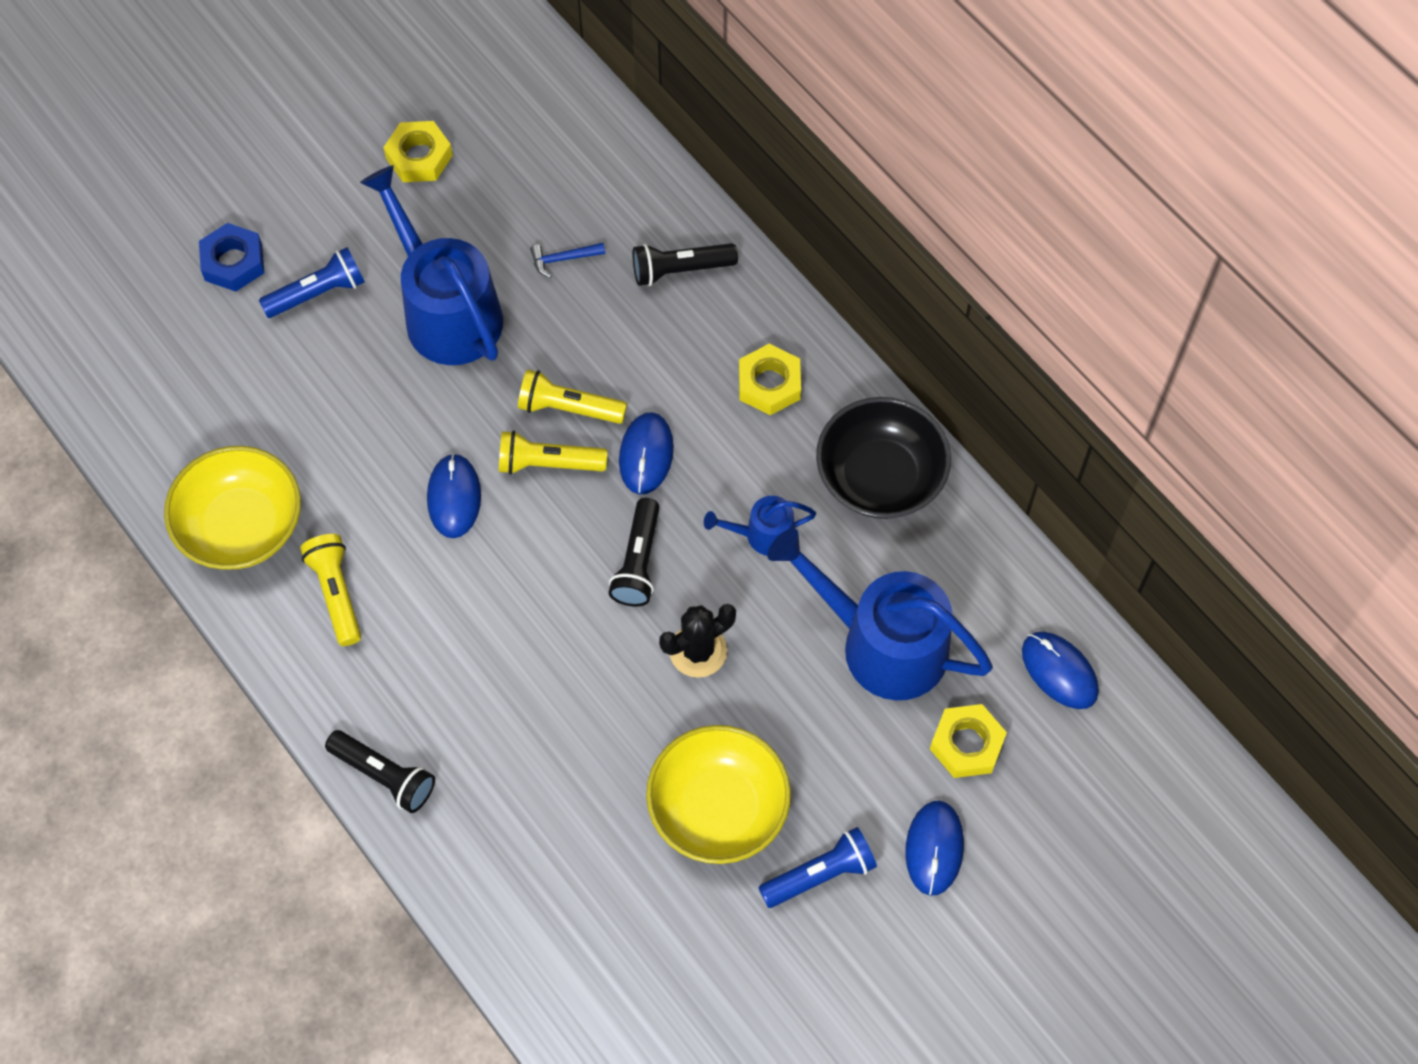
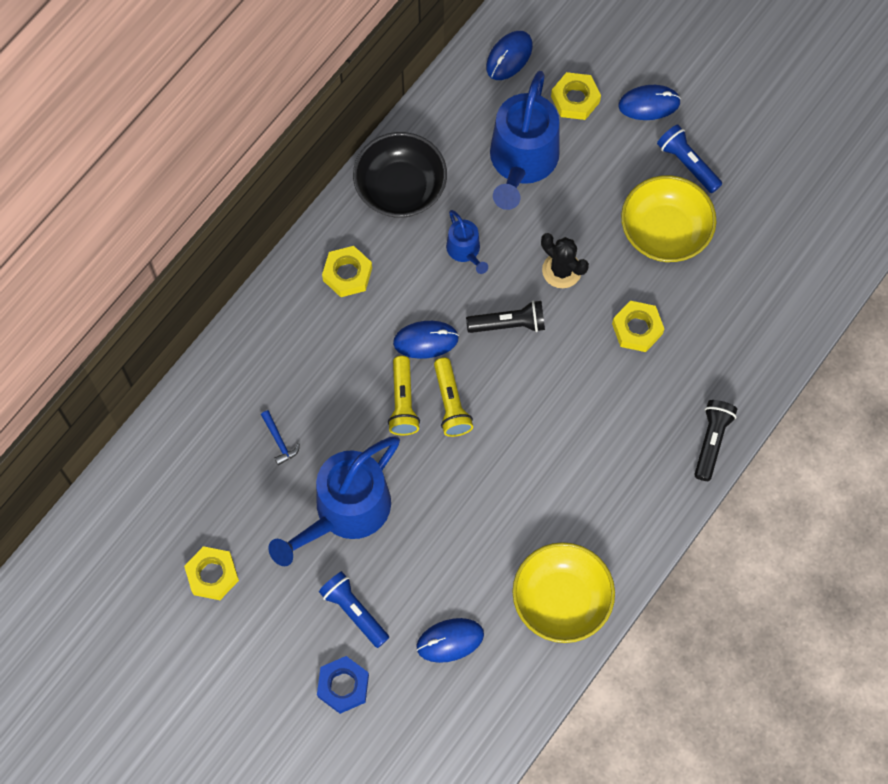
camera: 105 degrees left, 5 degrees up
yellow flashlight [300,534,361,646] -> none
blue mouse [427,453,481,538] -> blue mouse moved to [416,618,484,663]
black flashlight [632,243,738,286] -> none
none -> yellow nut [612,301,664,352]

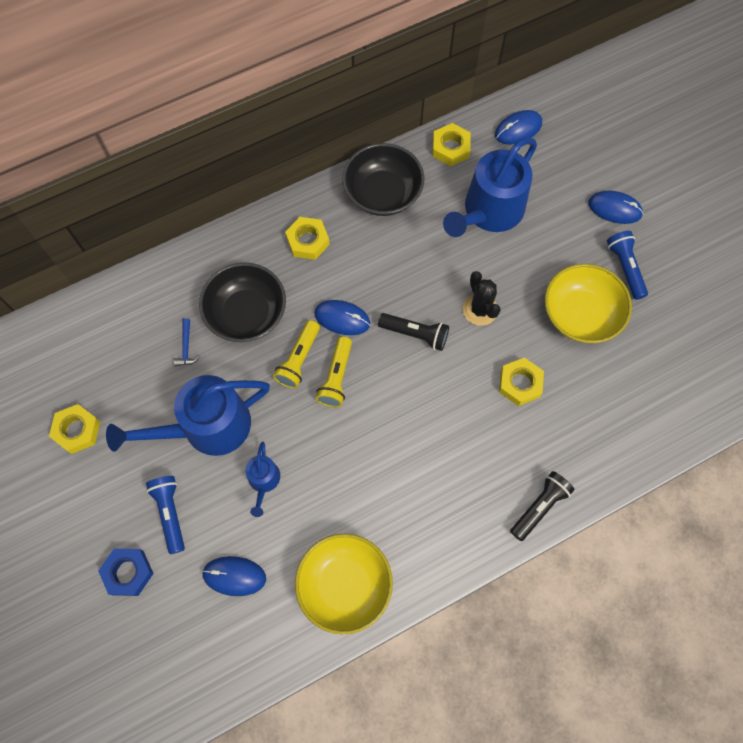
camera: 25 degrees right, 0 degrees up
blue watering can [446,210,488,274] -> blue watering can moved to [245,441,280,517]
yellow nut [551,72,601,120] -> yellow nut moved to [433,123,471,166]
none -> black bowl [199,263,286,342]

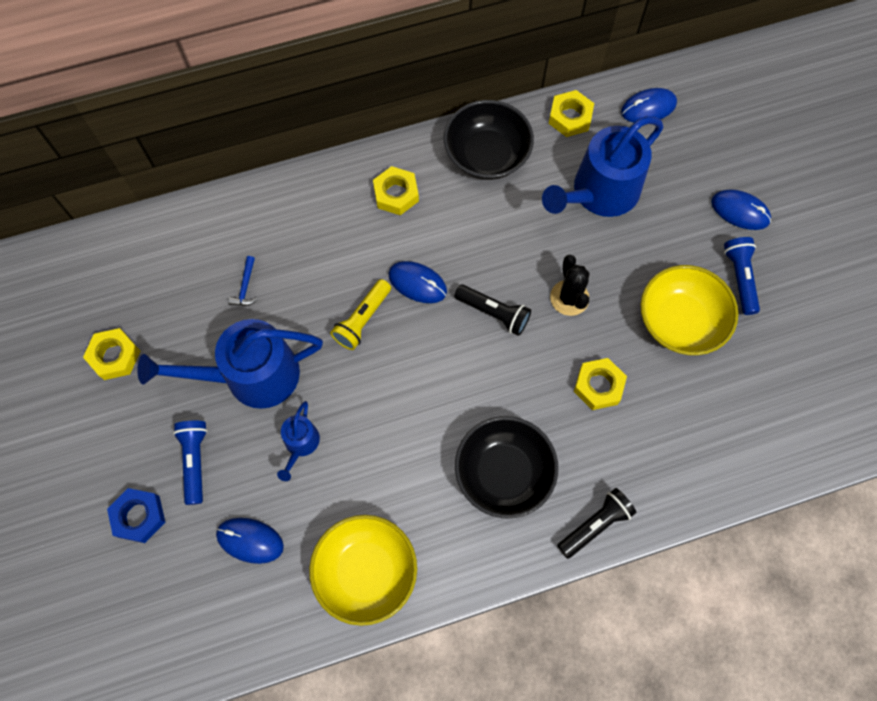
camera: 10 degrees right, 0 degrees up
black bowl [199,263,286,342] -> black bowl moved to [455,416,558,519]
yellow flashlight [316,336,352,407] -> none

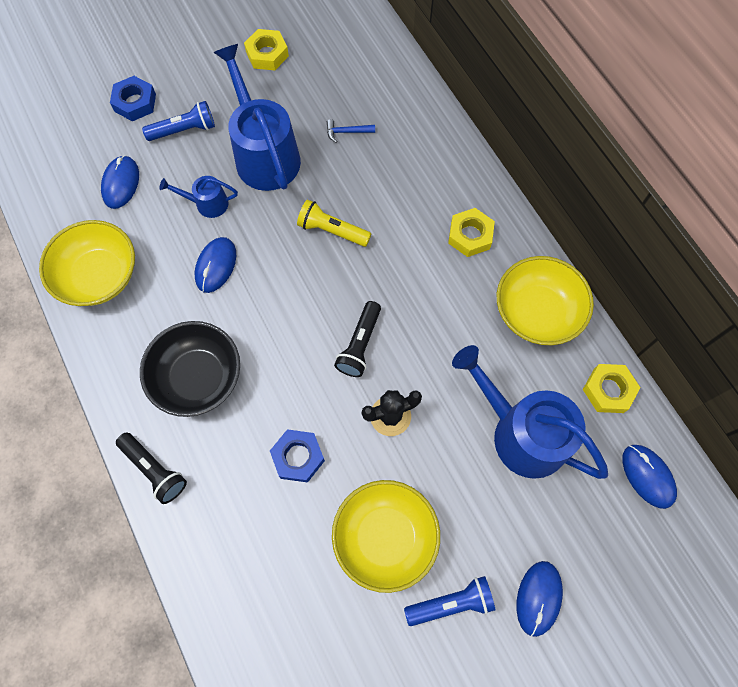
camera: 80 degrees right, 0 degrees up
blue mouse [388,261,447,303] -> blue mouse moved to [195,237,236,293]
black bowl [444,100,534,180] -> yellow bowl [497,256,594,345]
yellow nut [574,358,627,410] -> blue nut [270,429,325,483]

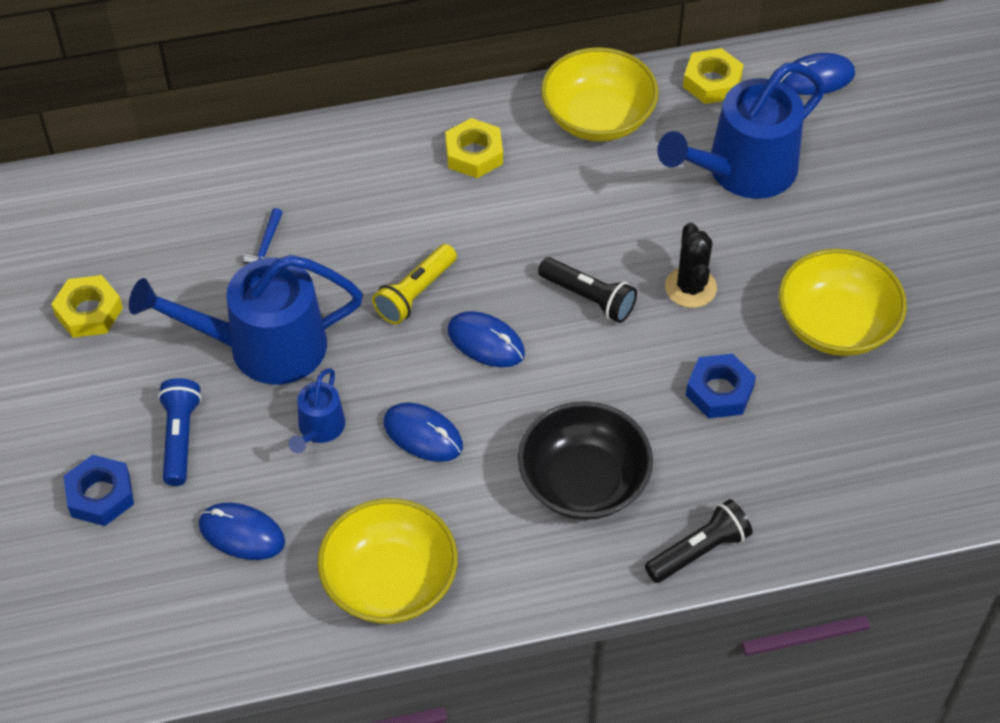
camera: 75 degrees left, 15 degrees down
blue flashlight [404,576,495,626] -> none
blue mouse [517,561,563,637] -> blue mouse moved to [448,311,525,367]

